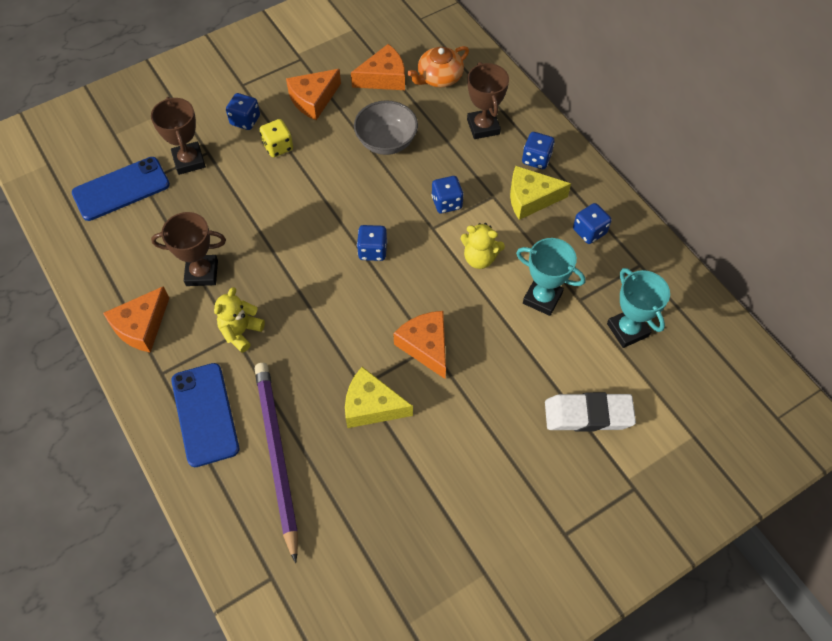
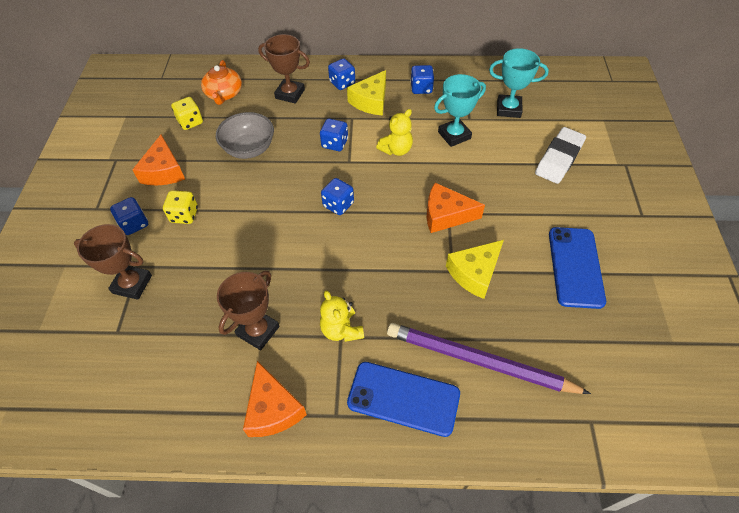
camera: 55 degrees left, 5 degrees down
blue phone [72,157,170,221] -> blue phone moved to [549,227,606,309]
orange cheese [351,44,405,90] -> yellow dice [171,97,203,130]

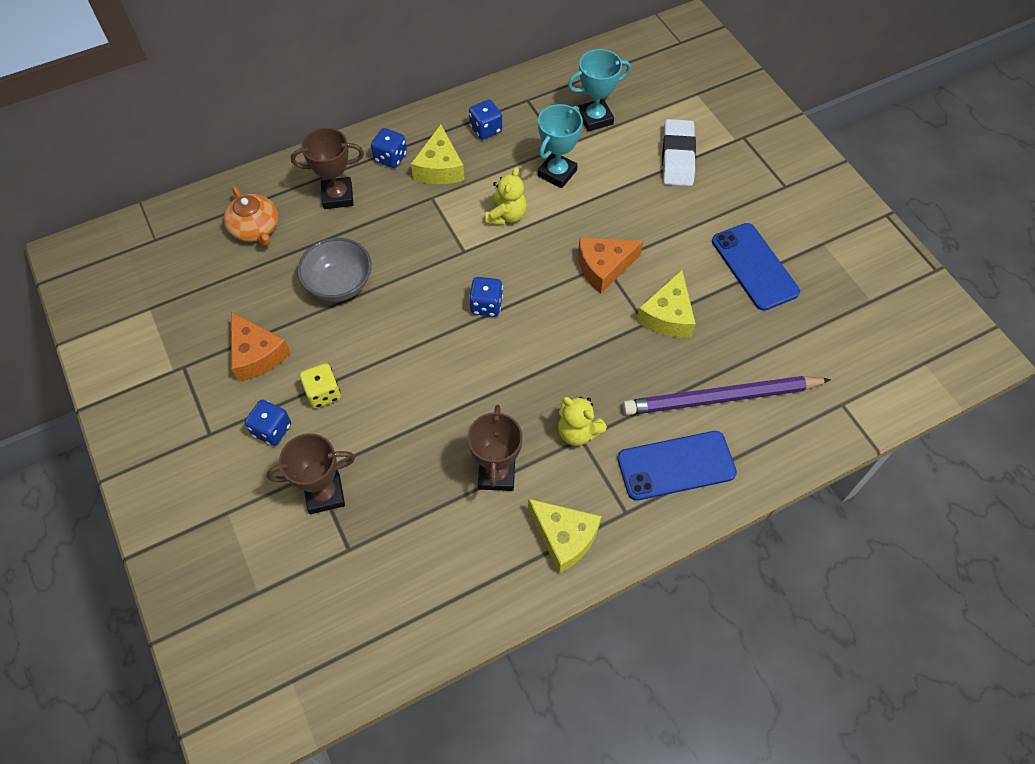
camera: 30 degrees left, 5 degrees up
yellow dice [171,97,203,130] -> none
orange cheese [243,361,307,437] -> yellow cheese [528,499,601,574]
blue dice [320,119,348,151] -> none

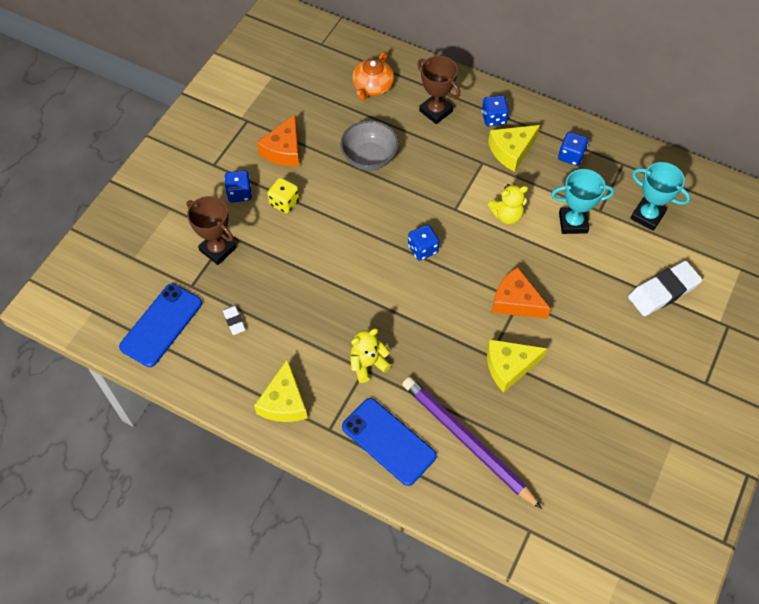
camera: 55 degrees right, 0 degrees up
brown trophy [468,405,523,491] -> none
yellow teddy bear [558,397,607,446] -> yellow teddy bear turned 60 degrees clockwise [350,329,391,383]
blue phone [712,223,800,311] -> blue phone moved to [119,283,202,367]
none -> white eraser [222,305,246,335]

